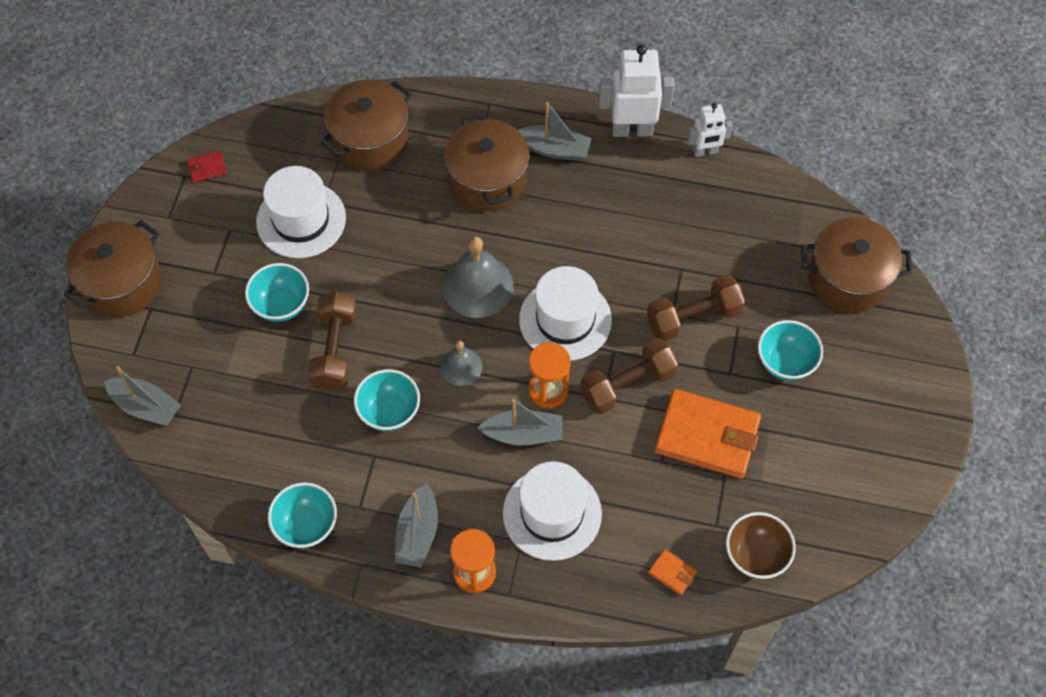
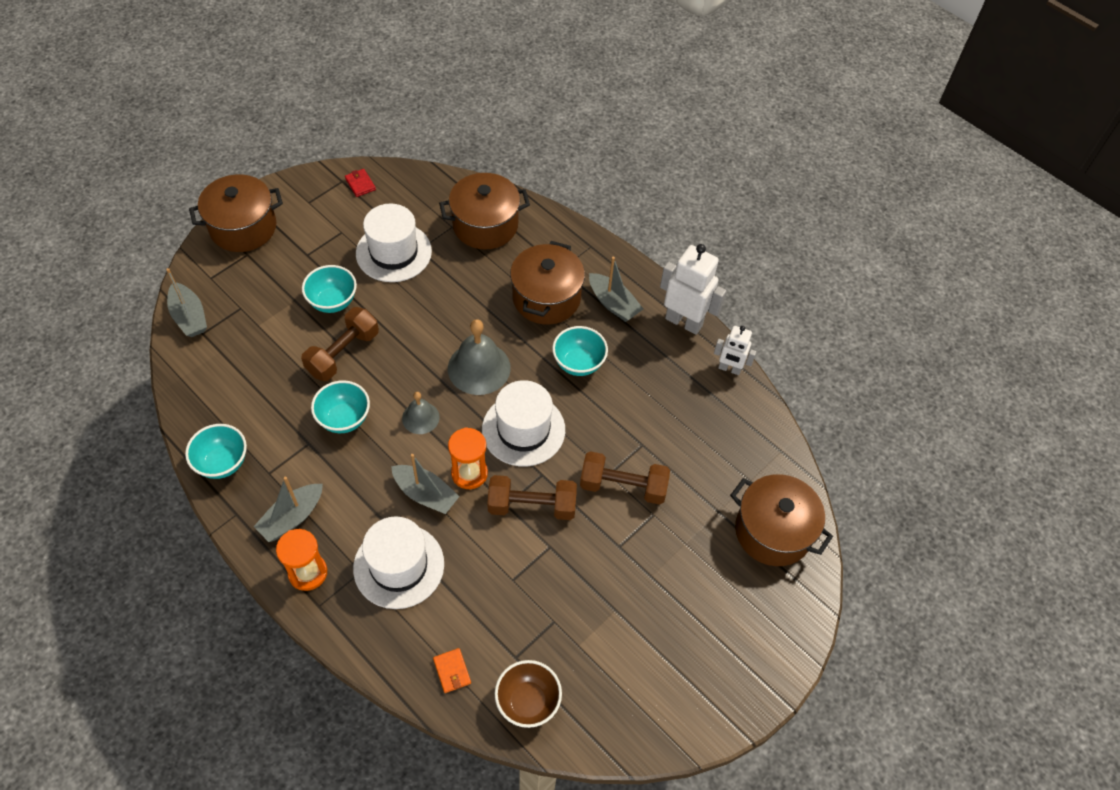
camera: 30 degrees right, 5 degrees down
red wallet [187,151,227,182] -> red wallet turned 45 degrees clockwise [345,169,376,197]
orange wallet [654,389,761,479] -> none
turquoise bowl [758,320,823,381] -> turquoise bowl moved to [552,326,608,376]

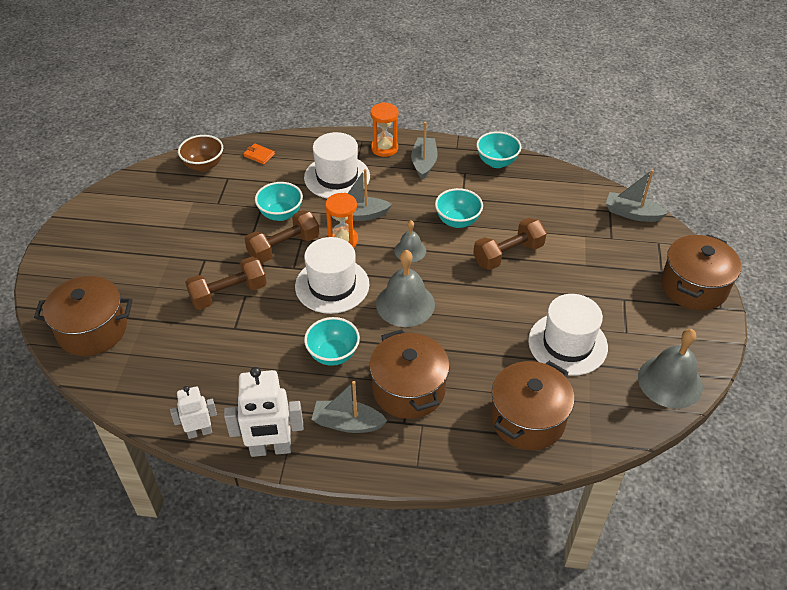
camera: 145 degrees right, 10 degrees down
brown dumbbell [301,307,379,381] -> brown dumbbell turned 60 degrees clockwise [473,218,547,270]
turquoise bowl [302,265,357,313] -> turquoise bowl moved to [255,182,303,221]
red wallet [345,169,376,197] -> grey bell [638,329,703,409]

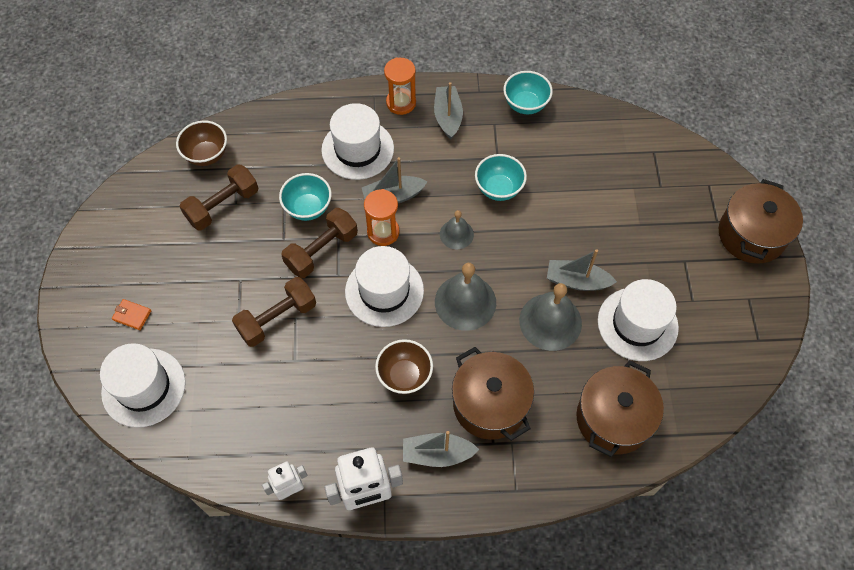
camera: 10 degrees left, 15 degrees up
brown pot [34,276,132,356] -> white hat [100,343,186,428]
orange wallet [243,143,275,164] -> orange wallet moved to [112,299,151,330]
turquoise bowl [304,317,360,366] -> brown bowl [375,339,433,394]
brown dumbbell [473,218,547,270] -> brown dumbbell moved to [179,164,258,231]
grey boat [606,170,668,222] -> grey boat moved to [547,249,617,291]
grey bell [638,329,703,409] -> grey bell moved to [519,283,582,351]

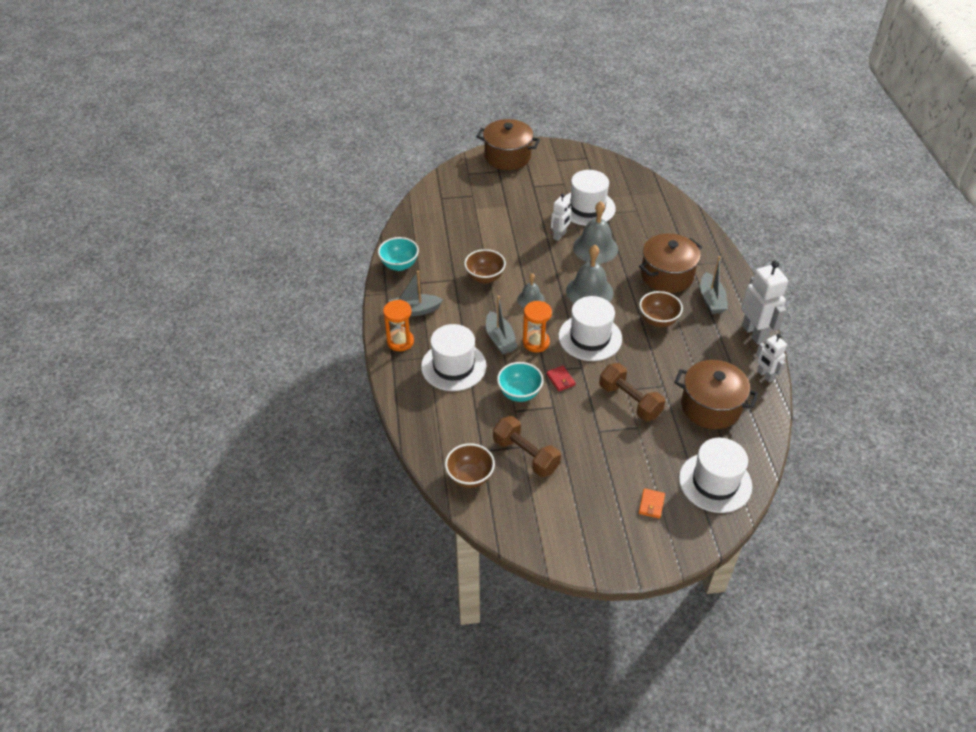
camera: 95 degrees left, 15 degrees down
brown dumbbell [281,208,358,278] -> red wallet [546,366,576,391]
turquoise bowl [475,154,527,201] -> brown bowl [464,249,506,284]
grey boat [547,249,617,291] -> white robot [551,194,571,241]
brown pot [577,360,664,457] -> brown pot moved to [674,360,758,429]

